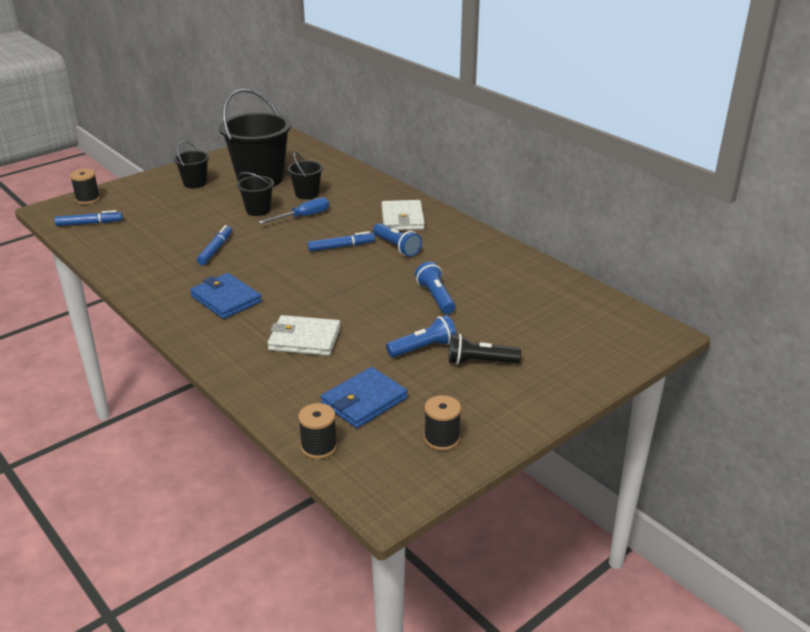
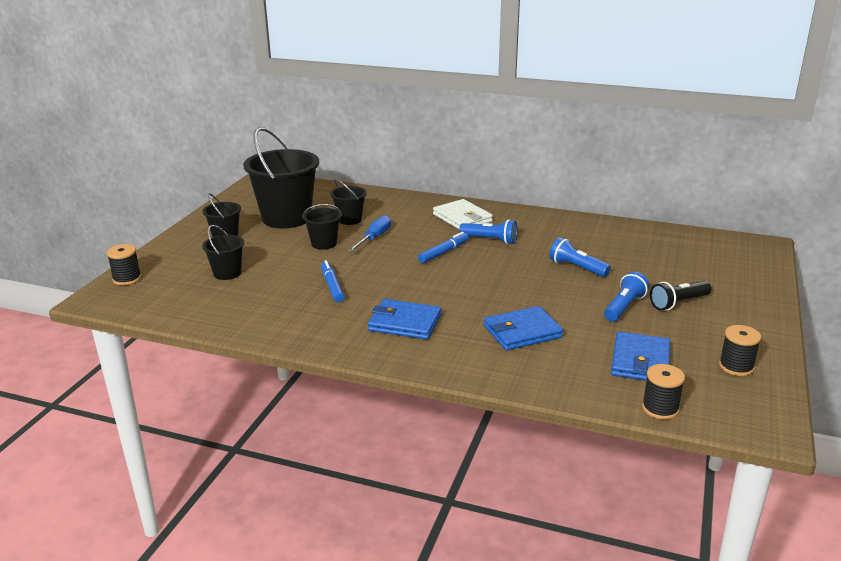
camera: 30 degrees left, 5 degrees down
blue marker [54,210,123,226] -> none
white wallet [267,315,341,356] -> blue wallet [484,306,563,350]
none -> black bucket [202,225,244,280]

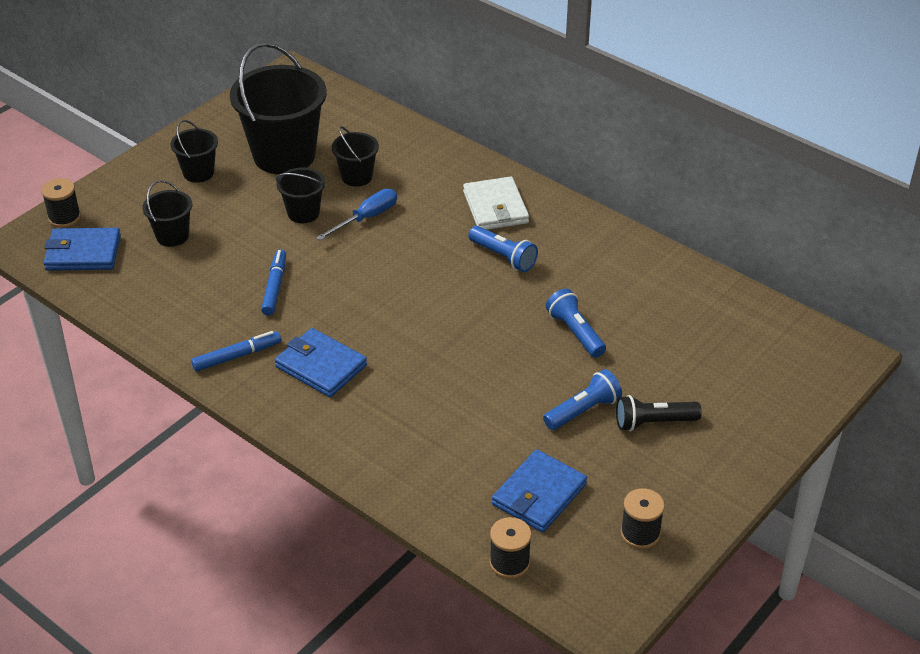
camera: 20 degrees right, 15 degrees up
blue marker [418,232,469,263] -> blue marker moved to [191,331,281,371]
blue wallet [484,306,563,350] -> blue wallet moved to [44,228,121,271]

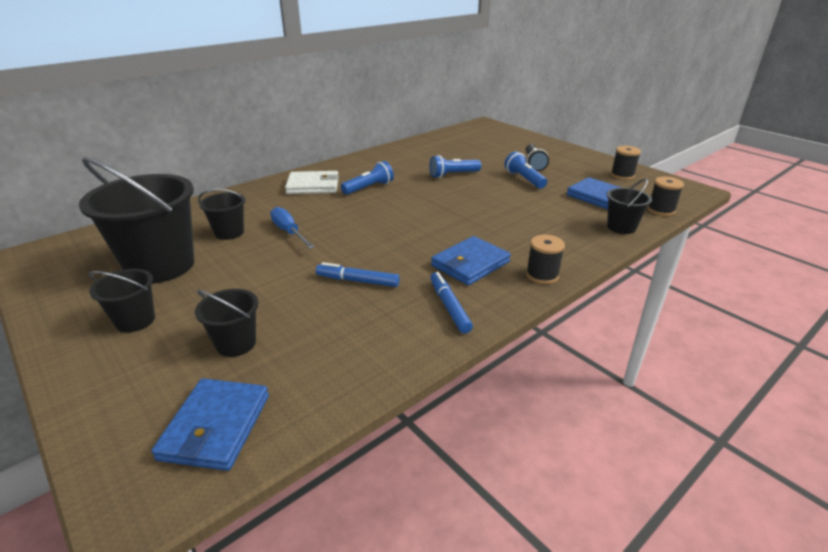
camera: 80 degrees left, 10 degrees down
black spool [41,178,81,228] -> black spool moved to [526,235,565,284]
black bucket [276,167,325,223] -> black bucket moved to [607,179,652,234]

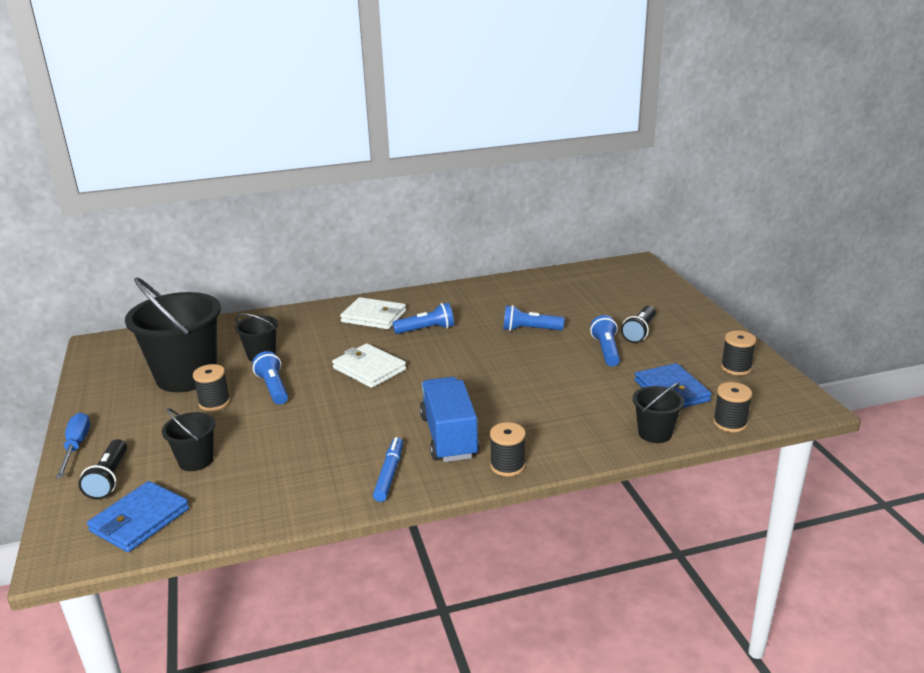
camera: 25 degrees right, 5 degrees down
black bucket [89,269,155,333] -> none
blue screwdriver [270,207,315,249] -> blue screwdriver moved to [56,412,90,479]
blue marker [316,262,399,287] -> none
blue wallet [431,236,511,285] -> blue truck [420,377,479,462]
none -> black flashlight [79,439,127,500]
none -> black spool [193,364,230,411]
none -> blue flashlight [252,351,288,404]
none -> white wallet [332,344,406,388]

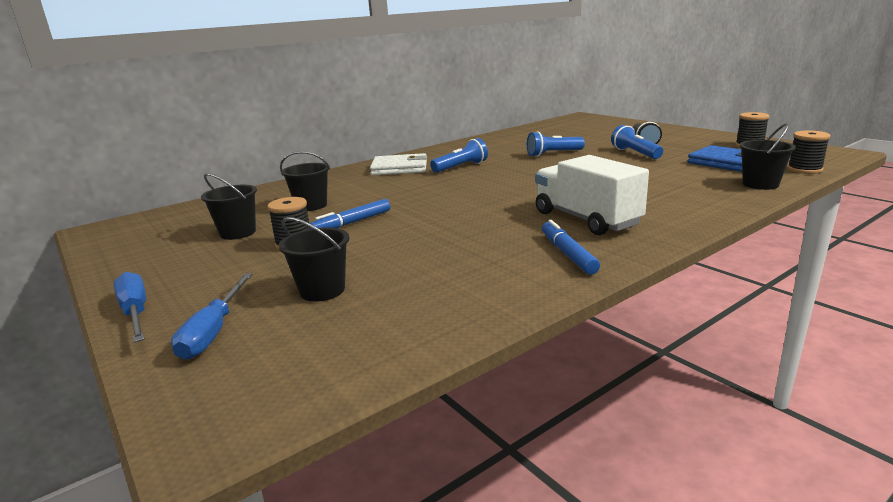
camera: 20 degrees left, 5 degrees down
black flashlight [79,439,127,500] -> blue screwdriver [171,273,253,359]
blue wallet [87,481,189,552] -> none
black bucket [125,277,221,392] -> black bucket [201,173,257,240], size x0.49
blue flashlight [252,351,288,404] -> blue marker [310,199,390,229]
white wallet [332,344,406,388] -> none
blue truck [420,377,479,462] -> white truck [535,155,649,235]
black spool [490,422,526,476] -> none

